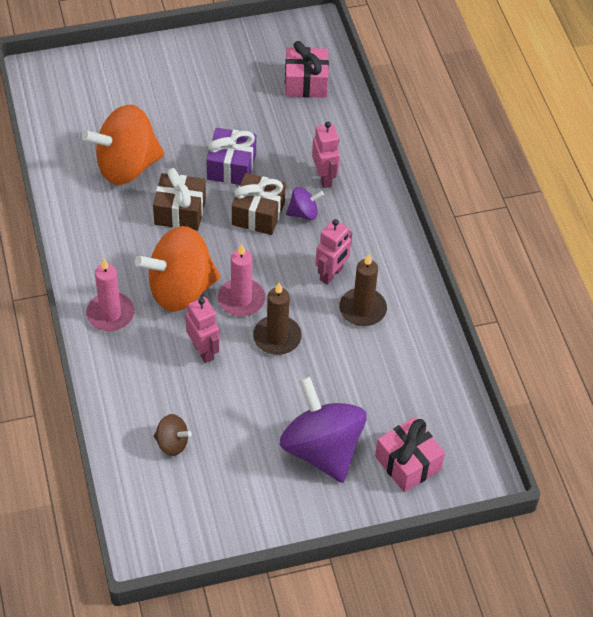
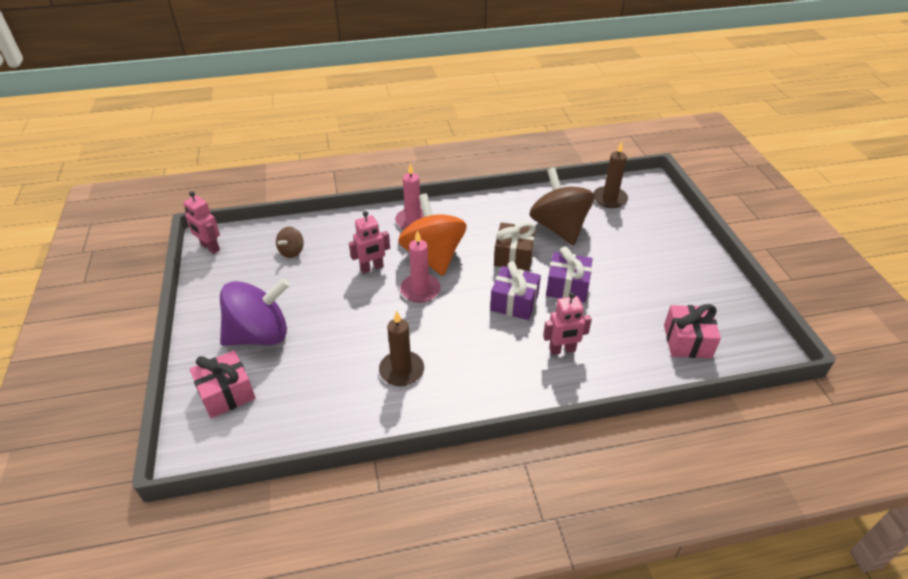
camera: 95 degrees right, 10 degrees down
orange spinning top [82,105,164,185] -> brown spinning top [530,167,595,245]
brown gift [232,173,286,235] -> purple gift [490,261,541,320]
brown candle [253,283,302,355] -> brown candle moved to [593,142,628,208]
purple spinning top [286,187,324,220] -> none
pink robot [316,219,352,285] -> pink robot moved to [183,191,220,254]

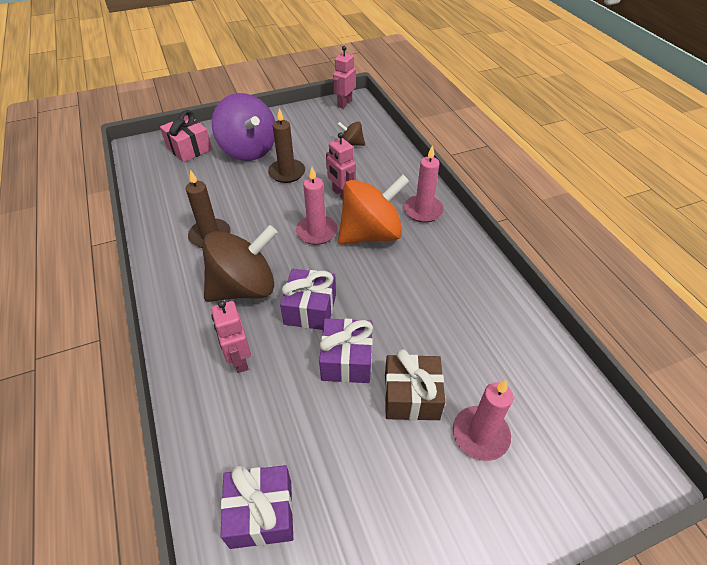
camera: 80 degrees right, 5 degrees up
brown gift [494,222,536,271] -> brown gift moved to [385,349,445,421]
brown spinning top [530,167,595,245] -> brown spinning top moved to [203,225,278,302]
brown candle [593,142,628,208] -> brown candle moved to [268,108,305,183]
pink gift [664,304,721,358] -> purple gift [220,465,293,549]
none -> pink candle [453,380,513,461]

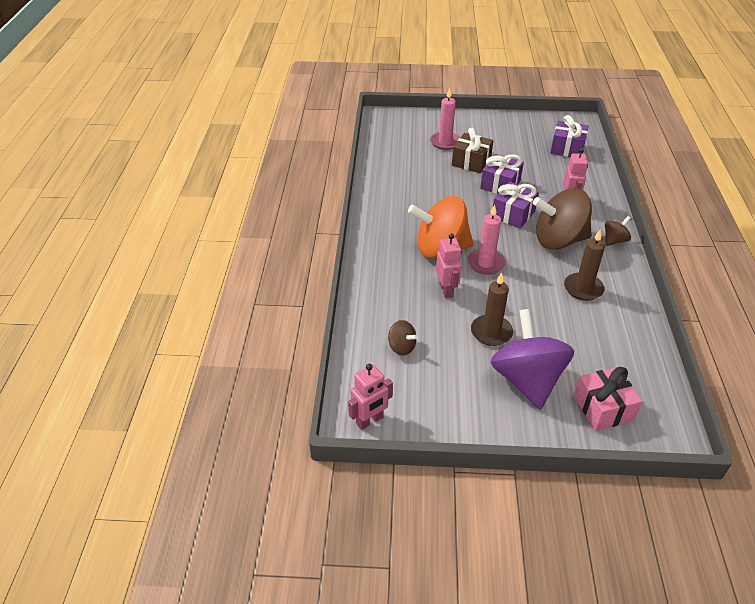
camera: 155 degrees left, 5 degrees down
pink candle [404,145,444,223] -> none
none -> brown spinning top [605,216,631,246]

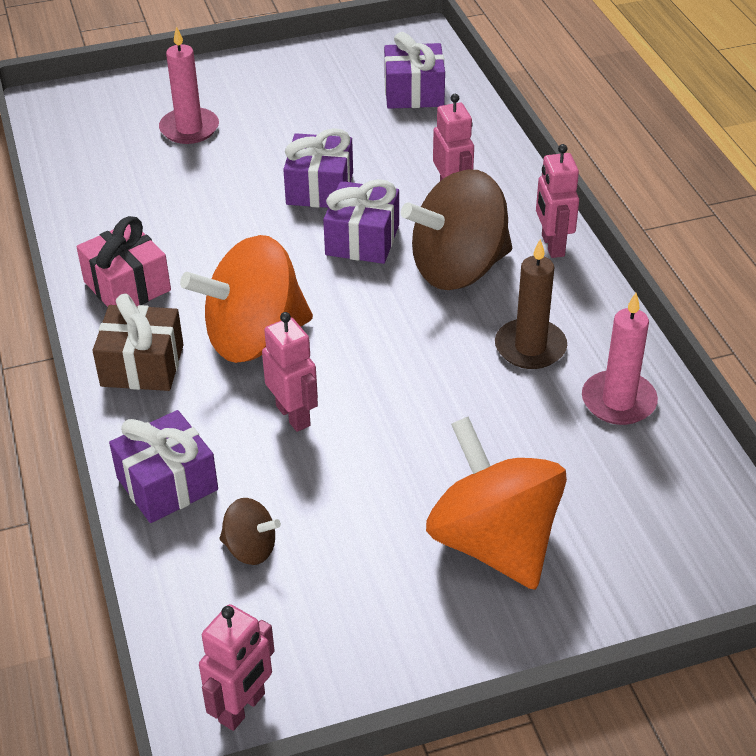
camera: 20 degrees left, 0 degrees up
brown gift [452,128,493,173] -> brown gift moved to [93,294,184,391]
pink candle [467,204,506,275] -> pink candle moved to [582,293,658,425]
brown candle [471,272,513,346] -> none
purple spinning top [491,309,574,409] -> orange spinning top [426,416,567,590]
pink gift [574,367,642,431] -> pink gift moved to [76,216,171,307]
brown spinning top [605,216,631,246] -> pink robot [536,144,579,258]
none -> purple gift [109,410,218,523]

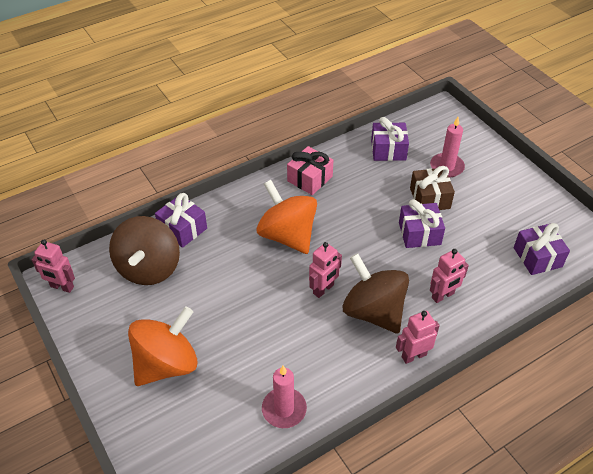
camera: 75 degrees right, 5 degrees up
brown gift [93,294,184,391] -> brown gift moved to [410,166,455,210]
brown spinning top [219,498,281,565] -> brown spinning top [109,216,180,285], size x2.20
pink robot [262,312,318,432] -> pink robot moved to [309,242,342,298]
purple gift [323,179,399,264] -> purple gift moved to [371,117,409,161]
brown candle [495,239,567,369] -> none

